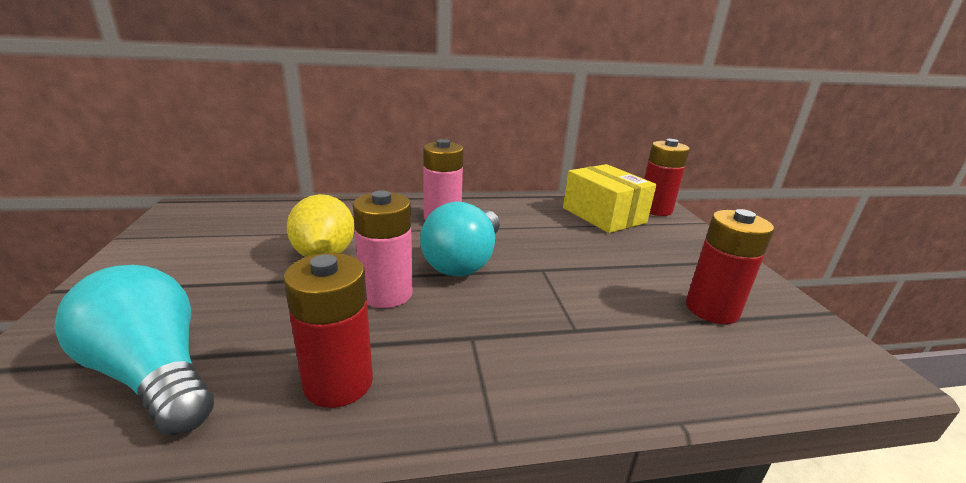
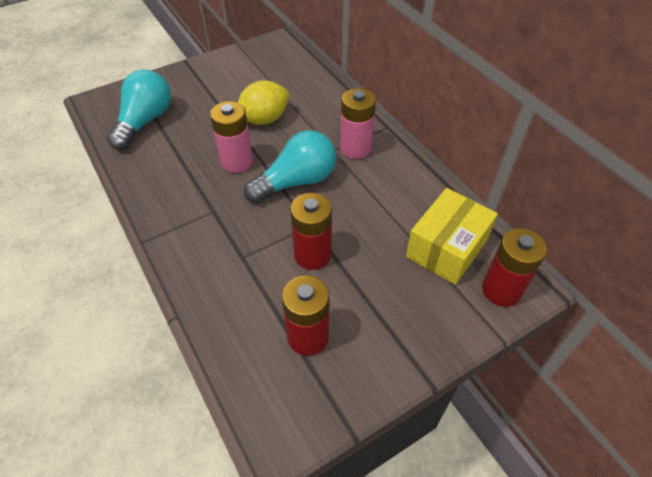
camera: 70 degrees right, 25 degrees up
red battery [283,253,373,408] -> red battery moved to [290,193,332,270]
turquoise light bulb [420,202,500,277] -> turquoise light bulb turned 150 degrees clockwise [244,130,336,203]

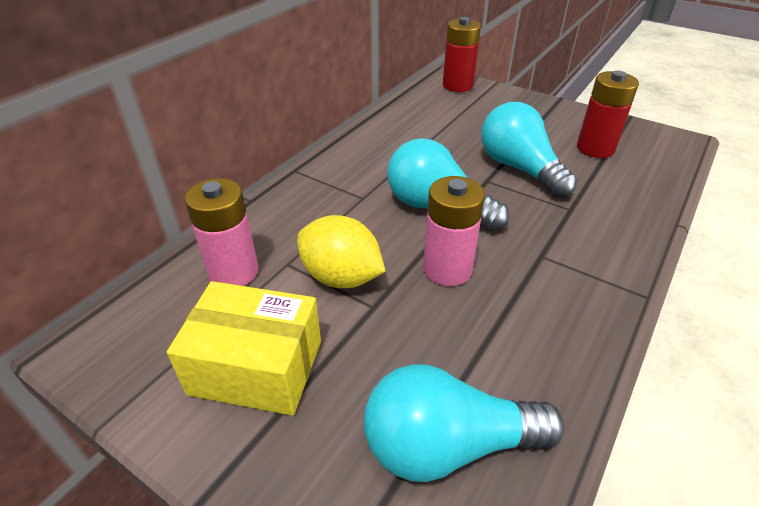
camera: 115 degrees left, 10 degrees down
red battery [290,193,332,270] -> turquoise light bulb [482,102,577,198]
pink battery [340,88,376,159] -> pink battery moved to [185,178,259,286]
yellow box [406,188,498,285] -> yellow box moved to [167,281,321,416]

